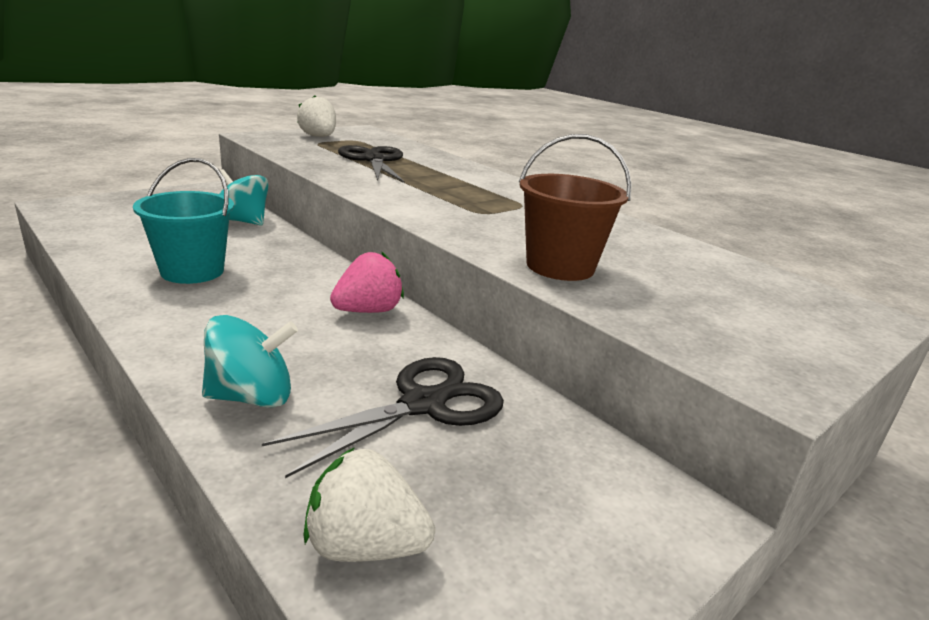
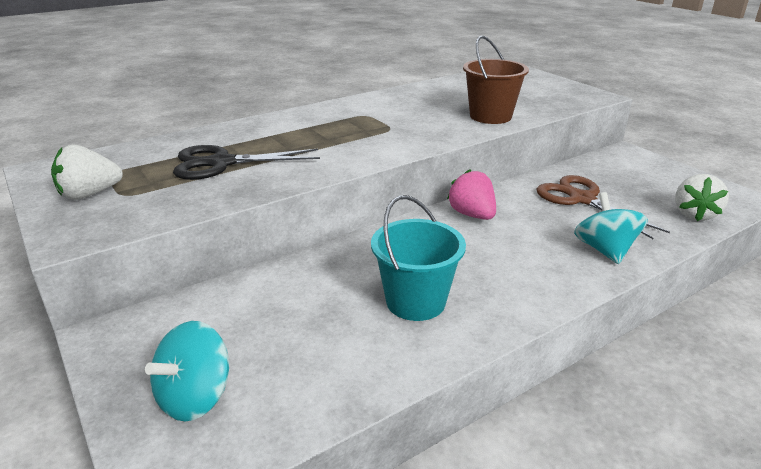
camera: 80 degrees left, 5 degrees up
turquoise spinning top [219,169,269,226] -> turquoise spinning top moved to [145,321,229,421]
black scissors [262,357,504,478] -> brown scissors [537,175,670,239]

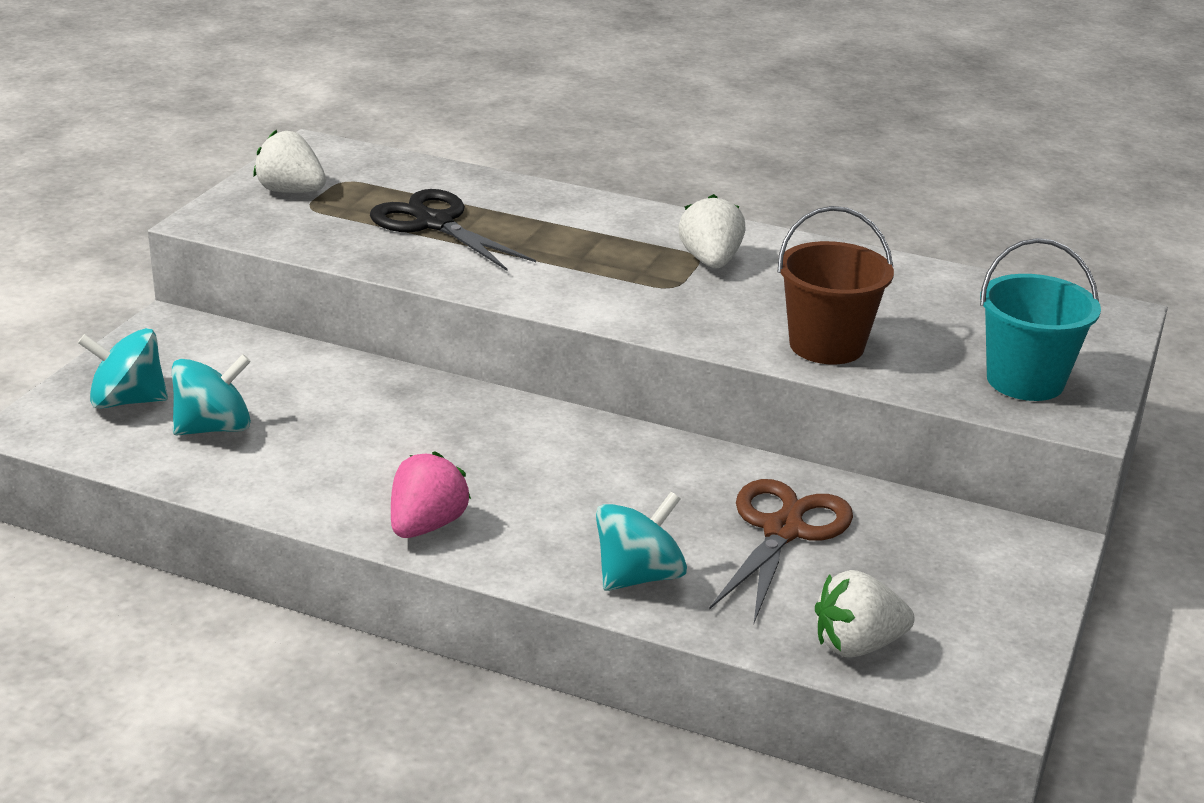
camera: 55 degrees right, 0 degrees up
turquoise bucket [371,195,466,321] -> turquoise bucket moved to [980,238,1101,401]
pink strawberry [447,169,496,220] -> pink strawberry moved to [391,451,471,538]
none -> turquoise spinning top [172,354,251,435]
none -> white strawberry [678,194,746,269]

